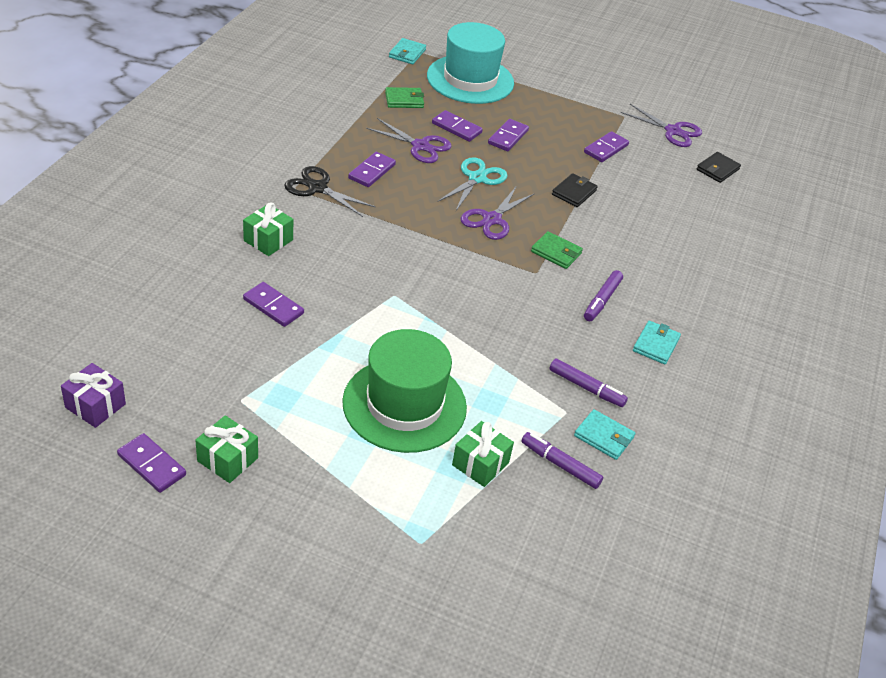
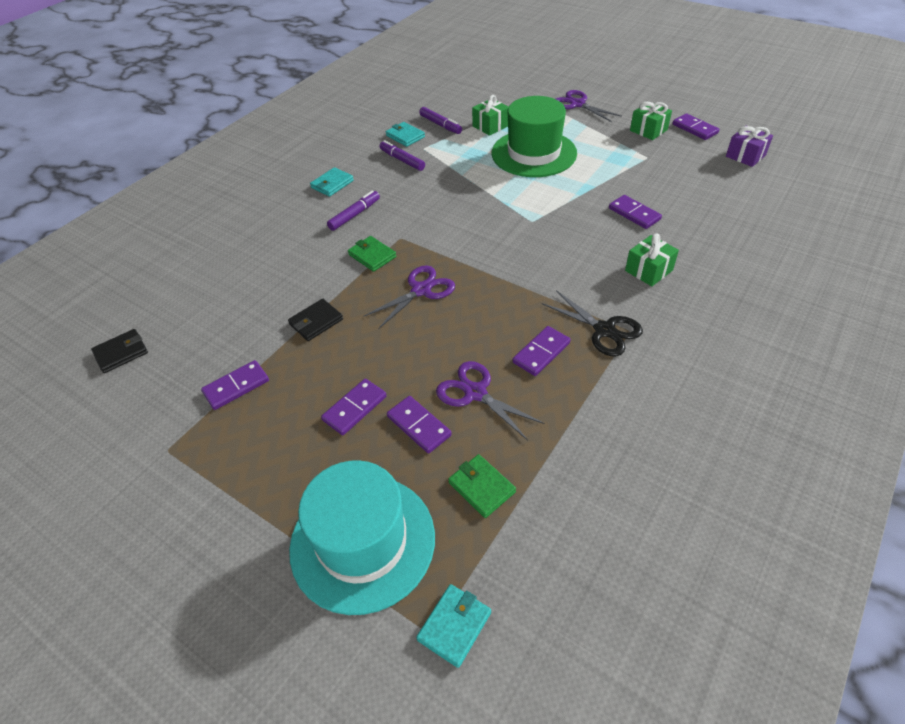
camera: 160 degrees left, 5 degrees up
green wallet [385,87,424,108] -> green wallet turned 45 degrees clockwise [448,454,516,518]
turquoise scissors [437,157,508,211] -> none
purple scissors [621,104,702,147] -> purple scissors moved to [555,90,622,122]

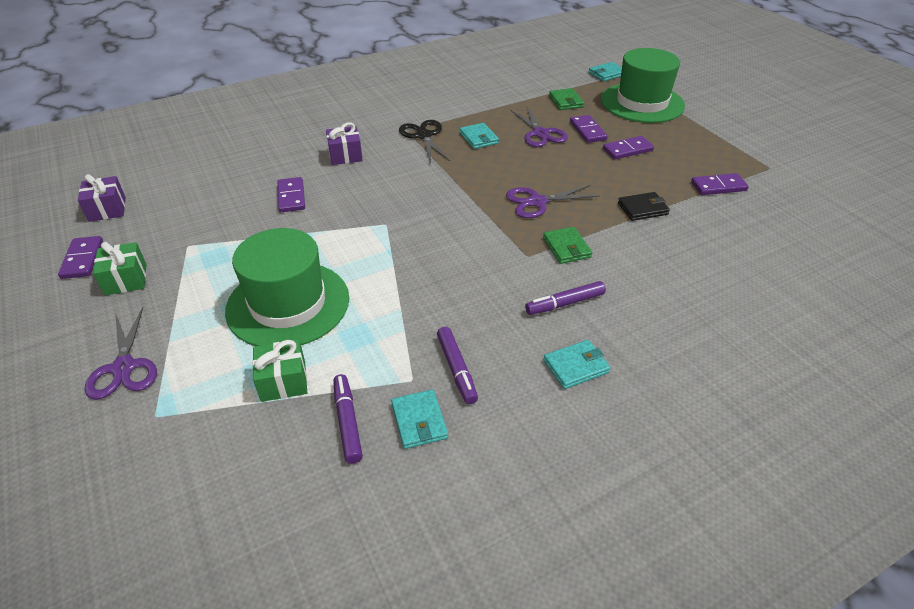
camera: 155 degrees left, 5 degrees down
black wallet [91,329,148,373] -> none
turquoise hat [289,460,435,615] -> green hat [601,48,685,123]
purple domino [513,326,571,376] -> turquoise wallet [460,123,499,149]
green gift [625,234,679,286] -> purple gift [326,122,363,165]

